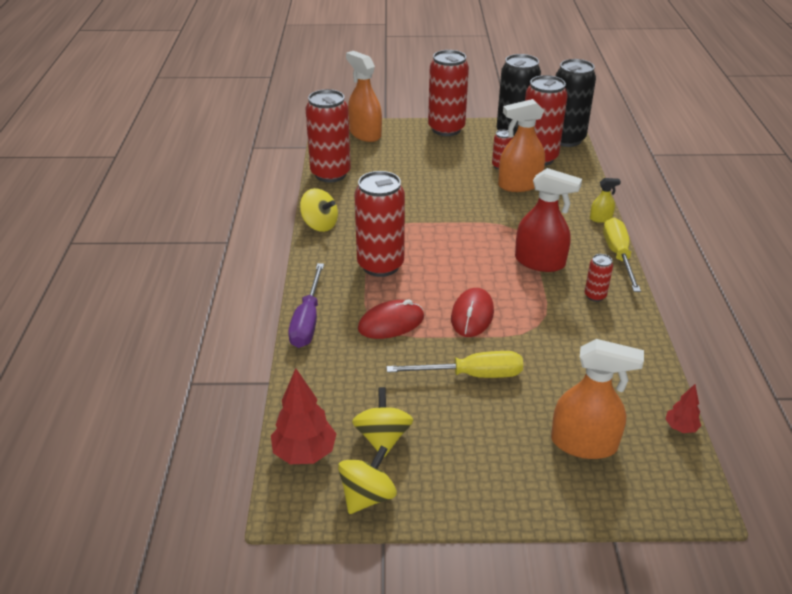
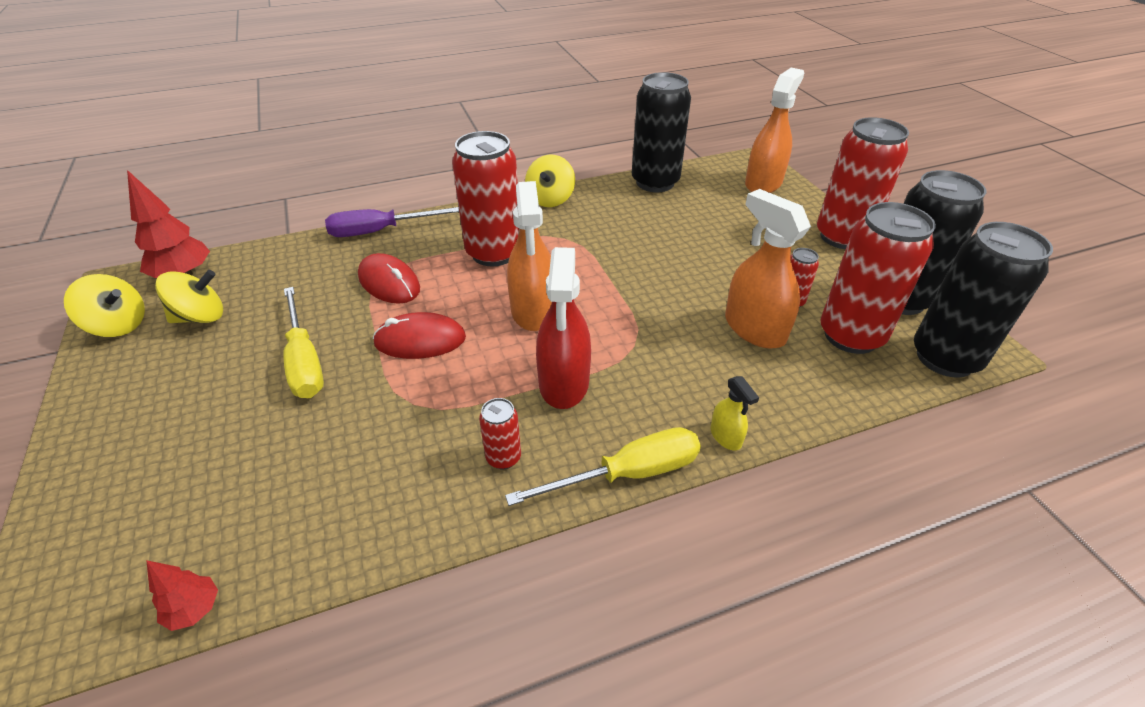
camera: 70 degrees right, 5 degrees up
red can [306,89,351,183] -> black can [632,72,691,192]
orange spray bottle [551,339,644,459] -> orange spray bottle moved to [507,181,552,331]

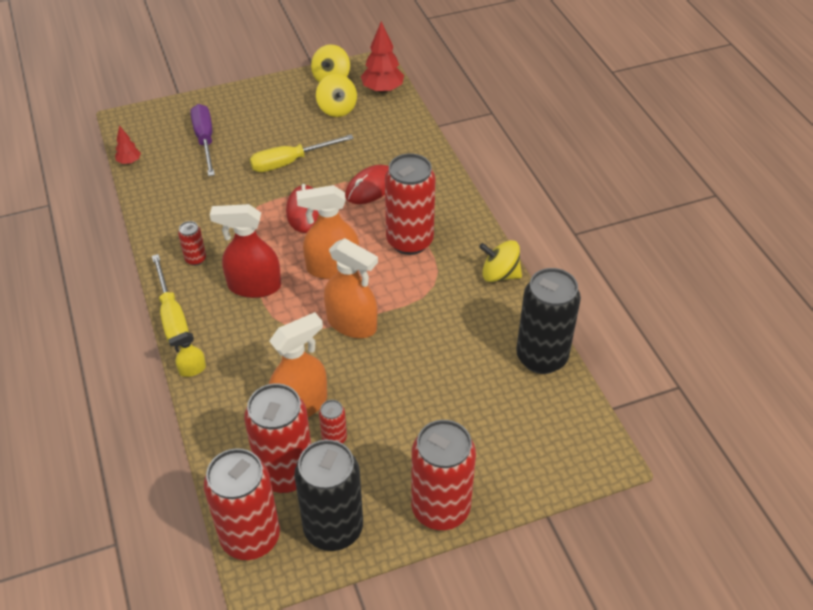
camera: 90 degrees right, 5 degrees up
purple screwdriver [325,207,459,237] -> purple screwdriver moved to [191,104,215,176]
orange spray bottle [745,68,804,193] -> orange spray bottle moved to [324,238,378,338]
black can [914,222,1053,378] -> red can [204,448,280,560]

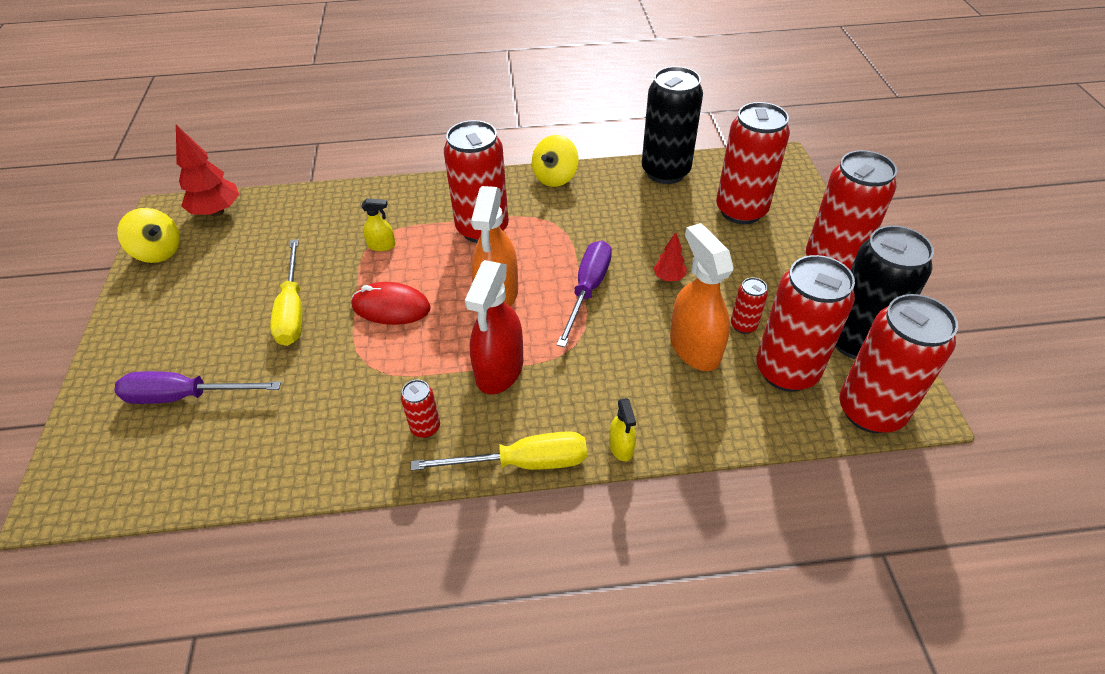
camera: 75 degrees left, 0 degrees up
red tree [115,125,141,164] -> red tree moved to [653,232,687,281]
yellow spinning top [316,74,357,117] -> none
orange spray bottle [324,238,378,338] -> purple screwdriver [556,240,612,347]
red mouse [345,165,389,204] -> yellow spray bottle [361,198,396,251]
none -> red can [716,102,790,224]

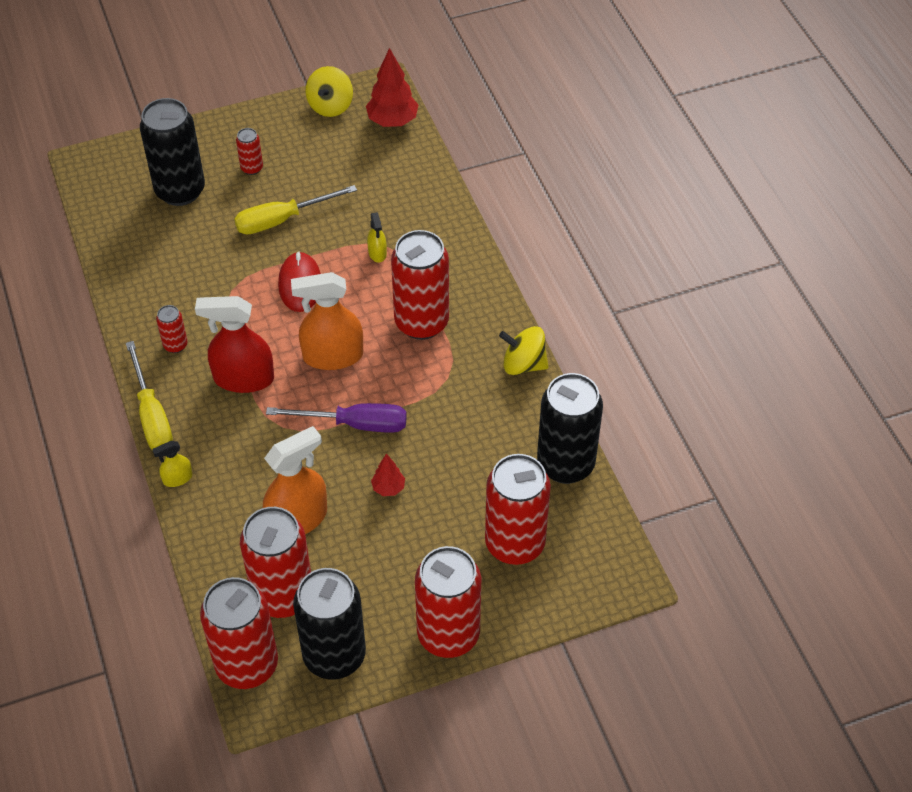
camera: 75 degrees right, 5 degrees up
purple screwdriver [115,371,281,404] -> black can [140,98,205,206]
red can [731,277,768,334] -> red can moved to [236,128,263,175]

